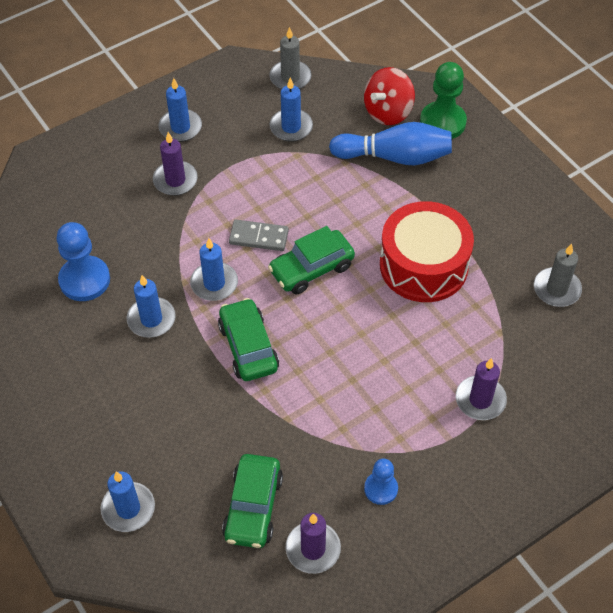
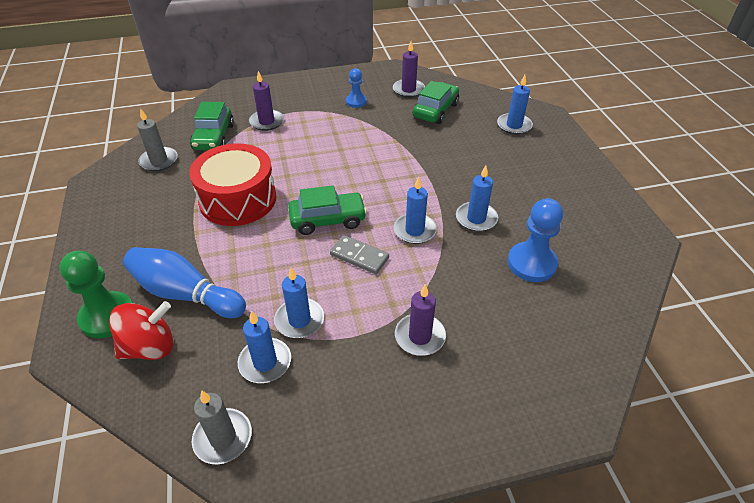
camera: 160 degrees left, 10 degrees down
blue candle [158,78,202,142] -> blue candle moved to [274,268,324,338]
green car [218,298,279,381] -> green car moved to [190,102,234,150]

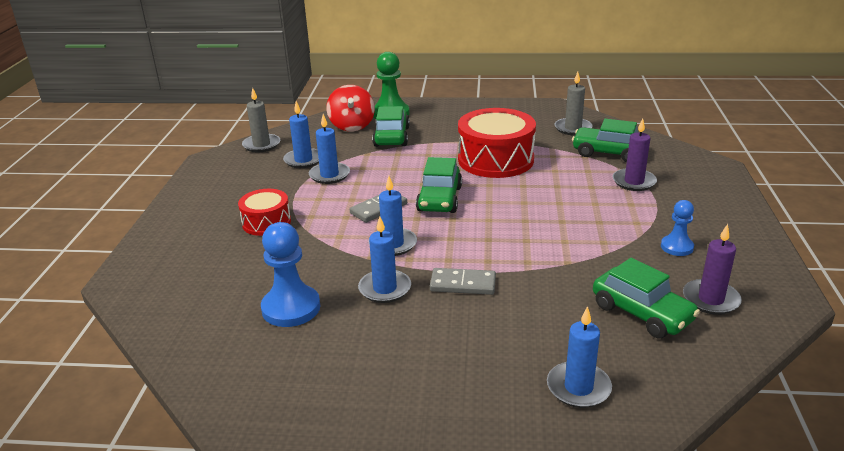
camera: 110 degrees right, 15 degrees down
blue bowling pin [123,247,246,318] -> green car [372,106,410,147]
purple candle [395,284,446,356] -> red drum [238,189,291,236]
none -> grey domino [430,268,496,295]

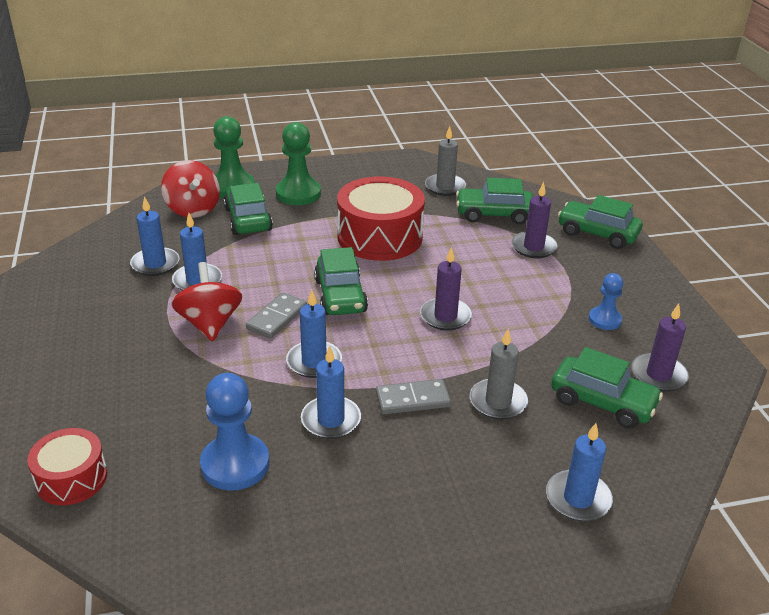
camera: 20 degrees left, 5 degrees up
red drum [238,189,291,236] -> red drum moved to [27,428,107,505]
grey candle [242,88,280,152] -> grey candle moved to [470,329,528,420]
none -> red spinning top [171,262,242,342]
none -> green pawn [276,122,321,205]
none -> purple candle [420,247,472,331]
none -> green car [558,195,643,249]

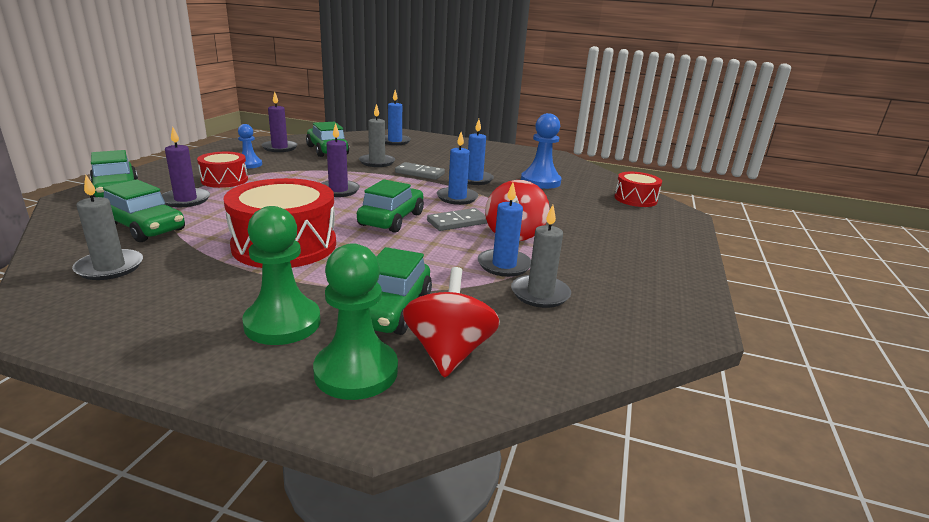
camera: 150 degrees left, 10 degrees down
blue candle [130,196,179,276] -> grey candle [511,205,571,308]
none -> red drum [197,152,248,188]

